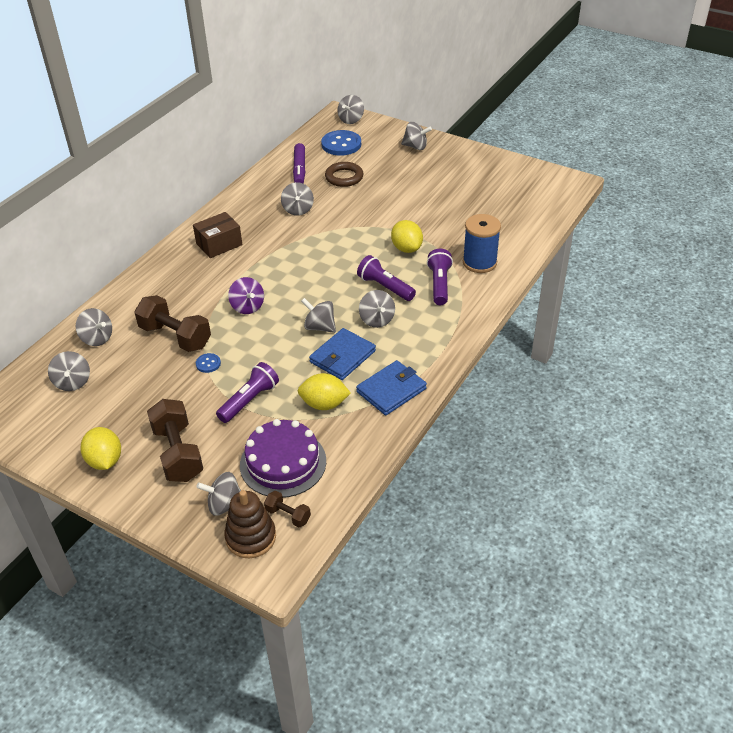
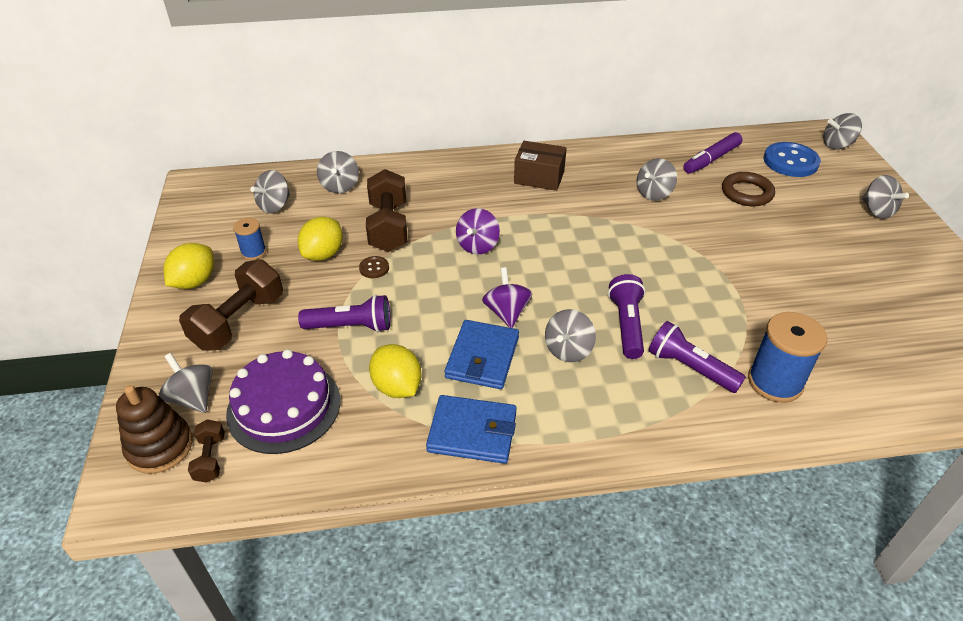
camera: 50 degrees right, 0 degrees up
blue button [196,353,221,373] -> brown button [359,256,389,278]
grey spinning top [301,298,336,333] -> purple spinning top [482,267,532,328]
blue wallet [309,328,376,380] -> blue wallet turned 75 degrees counterclockwise [444,320,519,389]
yellow lemon [391,220,423,253] -> yellow lemon moved to [298,217,343,261]
purple flashlight [427,249,453,305] -> purple flashlight turned 105 degrees counterclockwise [648,321,746,393]
none -> blue spool [233,218,266,260]

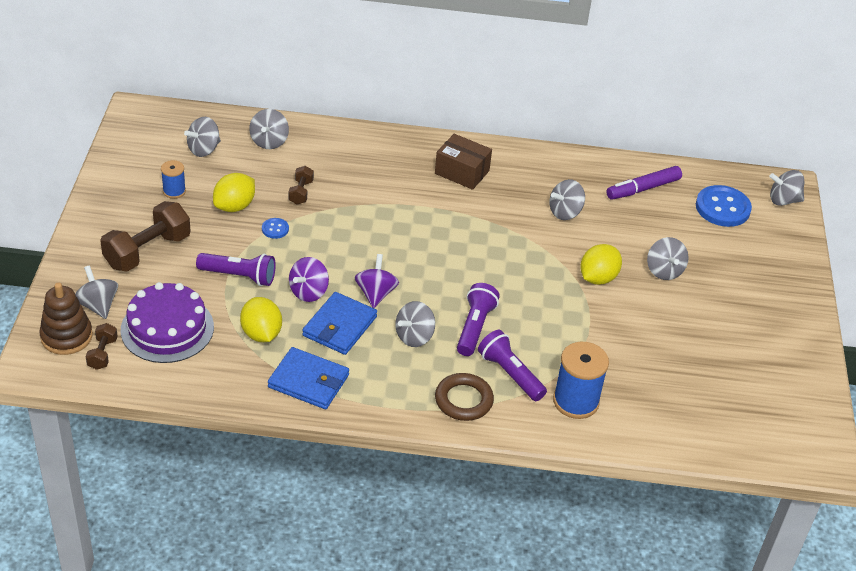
camera: 10 degrees right, 0 degrees up
yellow lemon [163,243,214,289] -> yellow lemon moved to [580,244,622,285]
brown button [359,256,389,278] -> blue button [262,218,289,239]
brown dumbbell [366,169,407,252] -> brown dumbbell [289,166,314,205], size x0.50
purple spinning top [456,208,500,255] -> purple spinning top moved to [289,257,329,302]
brown ring [722,172,775,206] -> brown ring moved to [435,373,494,421]
grey spinning top [862,175,909,219] -> grey spinning top moved to [647,237,689,280]

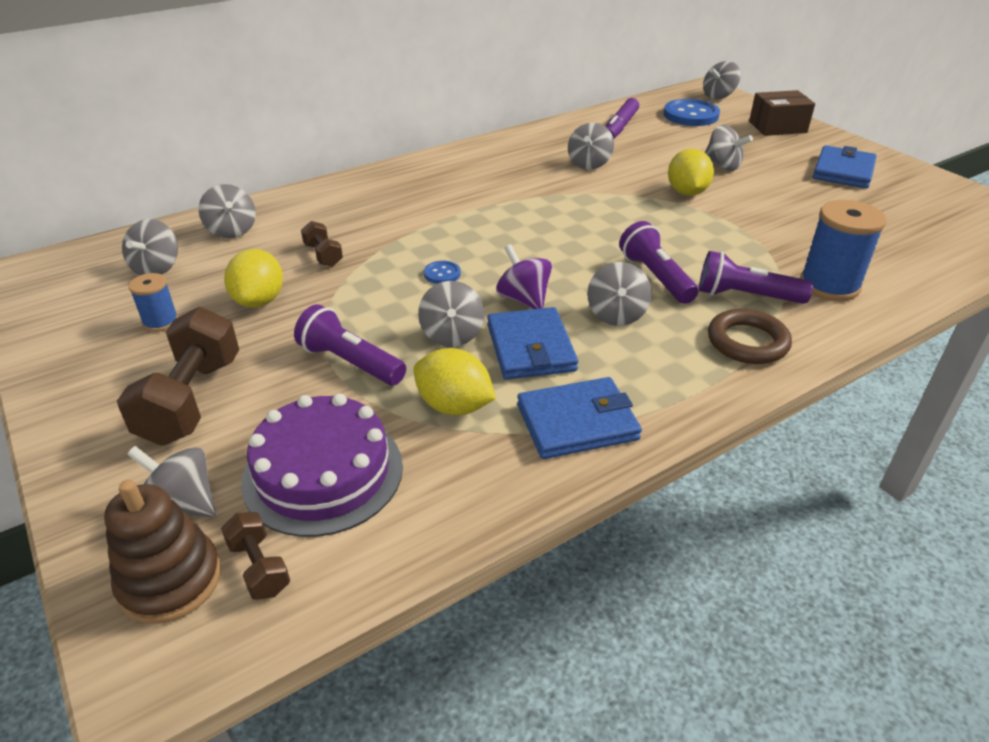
camera: 35 degrees left, 5 degrees down
purple flashlight [196,253,276,286] -> purple flashlight turned 120 degrees counterclockwise [294,304,406,385]
blue button [262,218,289,239] -> blue button moved to [424,261,460,284]
purple spinning top [289,257,329,302] -> grey spinning top [418,281,484,347]
brown box [435,134,492,190] -> brown box moved to [749,90,815,136]
none -> blue wallet [813,145,877,188]

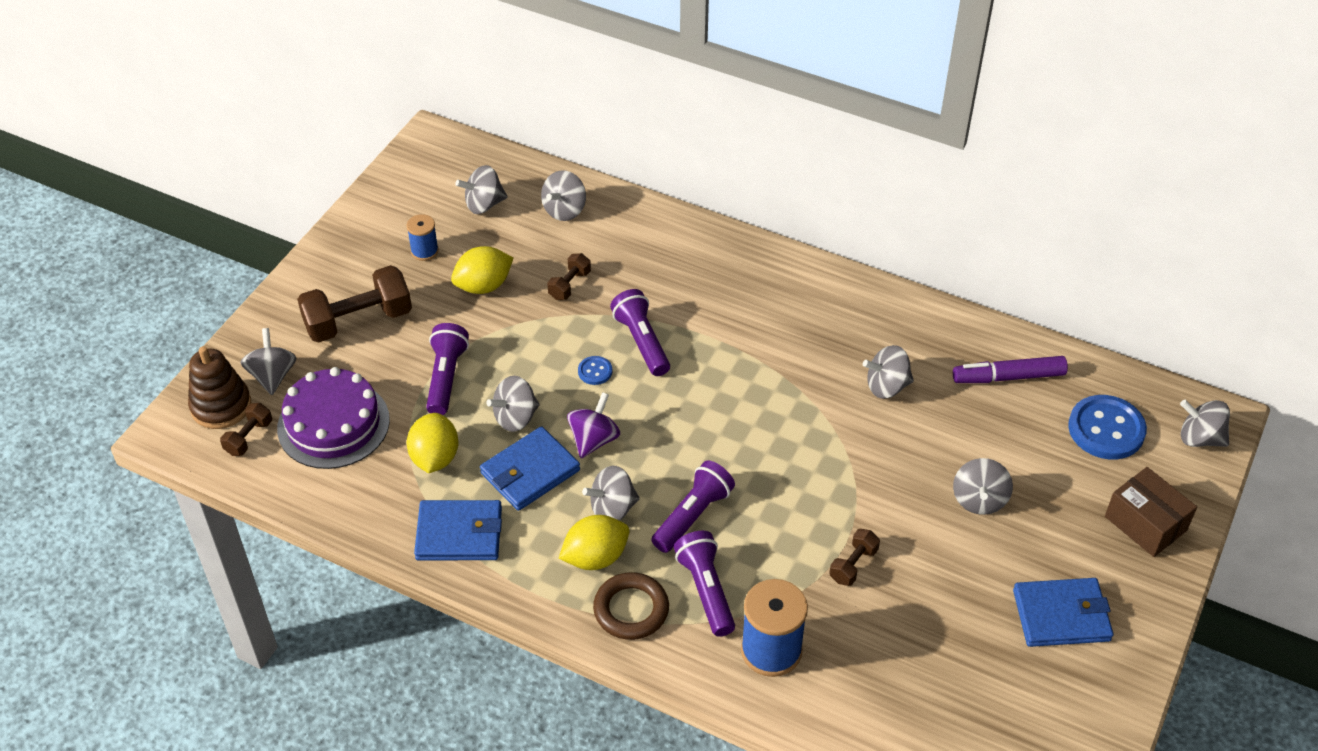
camera: 60 degrees right, 10 degrees up
blue wallet [517,377,642,459] -> blue wallet turned 45 degrees counterclockwise [414,500,502,560]
yellow lemon [668,148,714,196] -> yellow lemon moved to [559,515,629,570]
none -> purple flashlight [610,289,670,376]
none -> brown dumbbell [829,529,880,586]

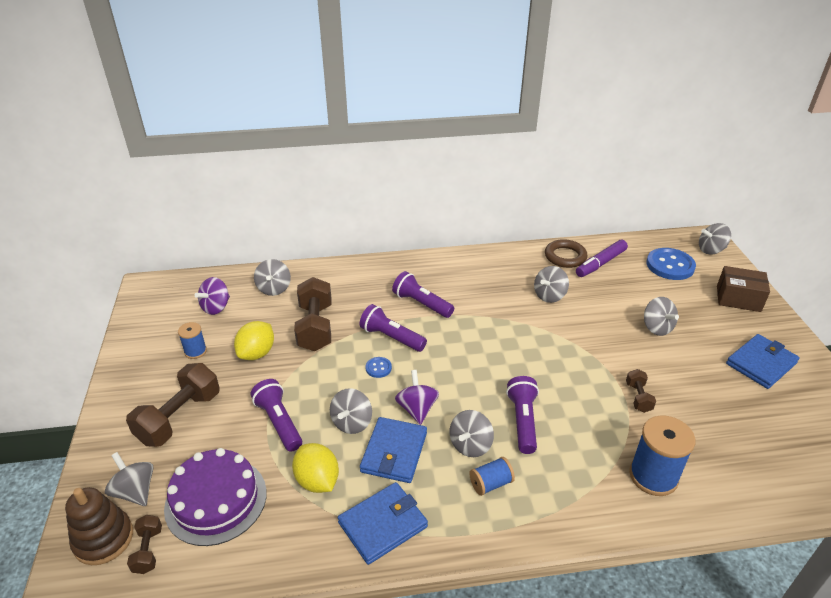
camera: 35 degrees left, 10 degrees down
grey spinning top [455,165,508,214] -> purple spinning top [195,277,230,315]
brown dumbbell [547,253,591,300] -> brown dumbbell [294,277,332,351], size x2.00
yellow lemon [559,515,629,570] -> blue spool [469,457,515,496]
brown ring [593,572,669,640] -> brown ring moved to [545,239,587,268]
purple flashlight [674,531,735,637] -> purple flashlight moved to [392,271,454,318]

